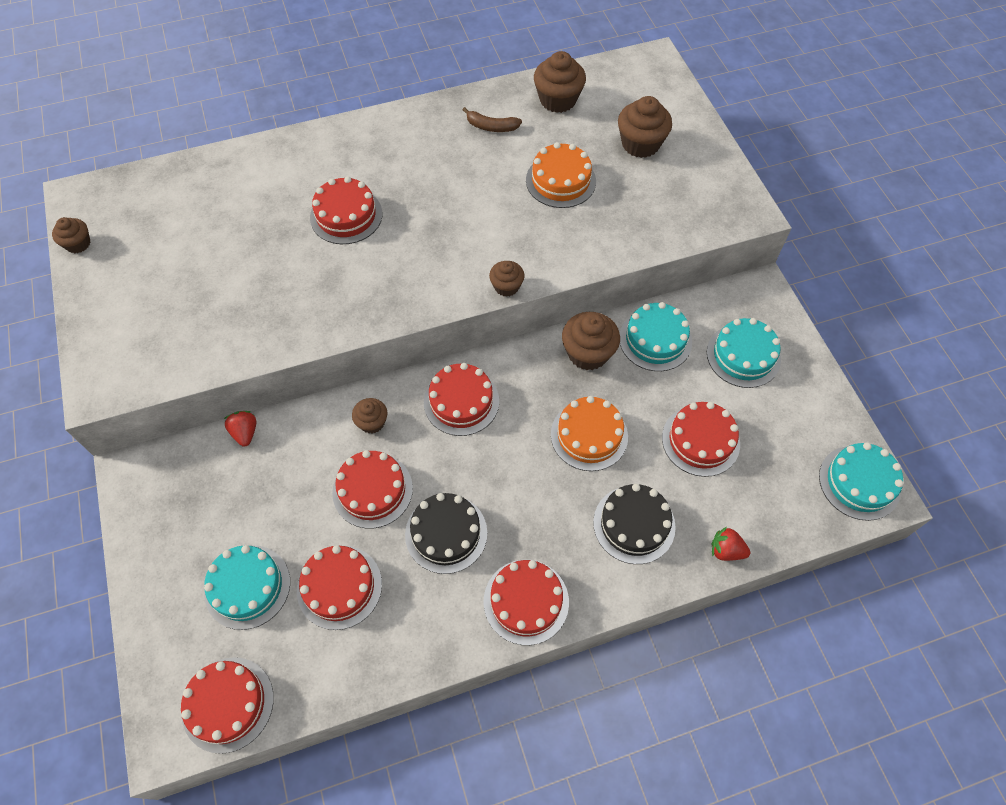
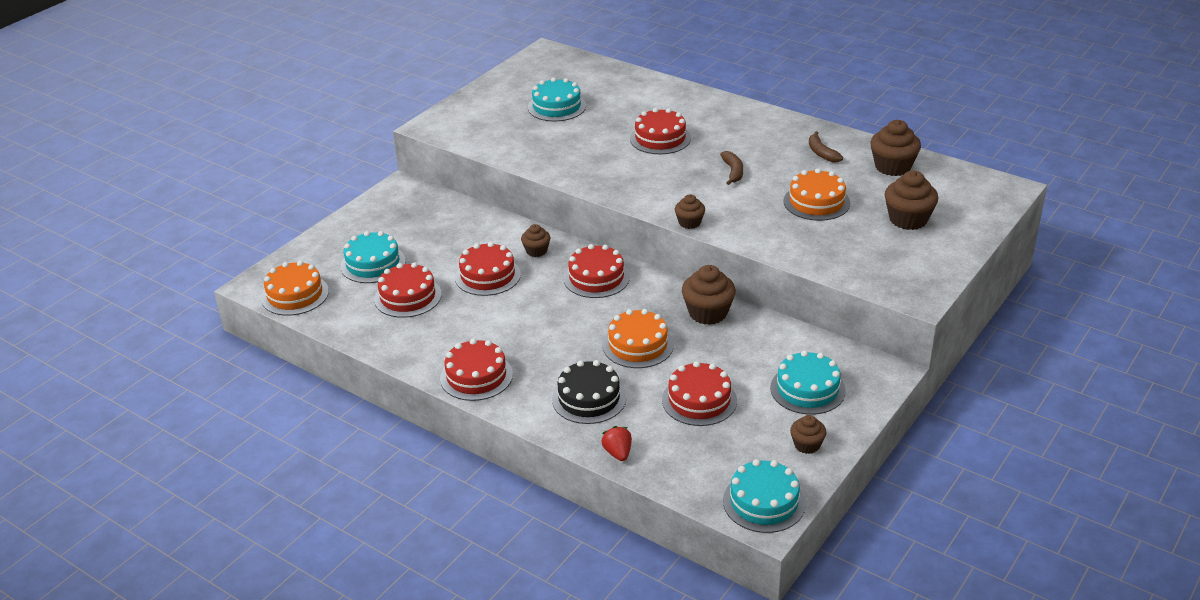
camera: 55 degrees right, 25 degrees down
brown cupcake [52,217,90,253] -> brown cupcake moved to [790,415,827,454]
red cake [181,657,274,754] -> orange cake [261,261,329,316]
red strawberry [224,411,256,447] -> none
black cake [405,493,487,574] -> none
turquoise cake [620,302,692,371] -> turquoise cake moved to [528,77,586,122]
none -> brown banana [720,151,743,185]

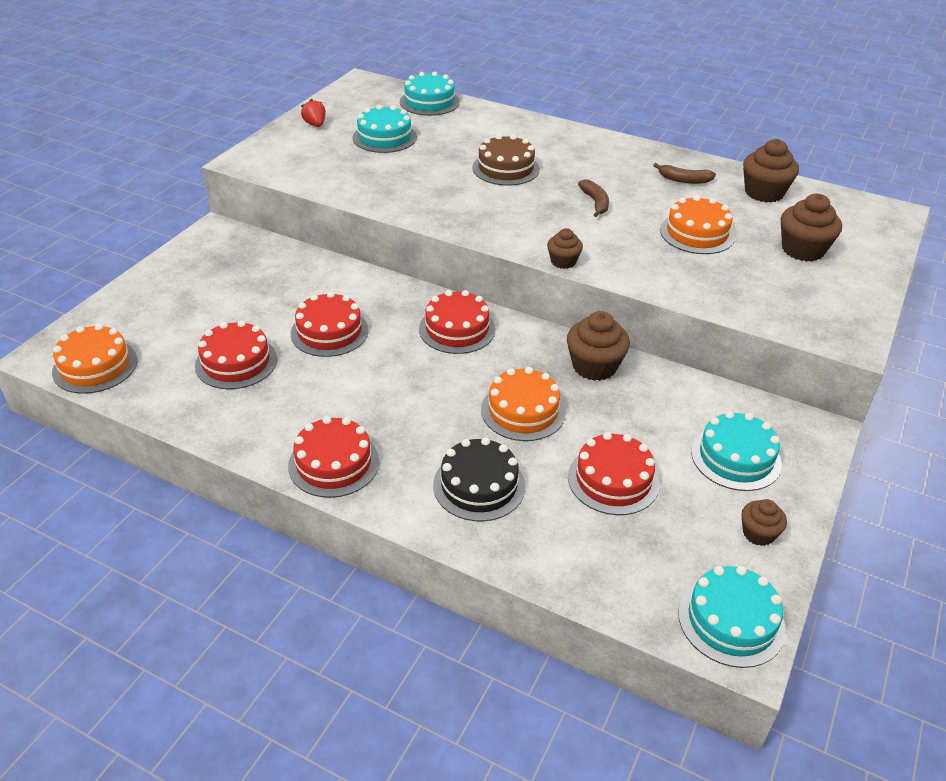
camera: 10 degrees left, 5 degrees up
turquoise cake [340,231,406,283] -> turquoise cake moved to [400,72,460,116]
brown cupcake [521,224,550,257] -> none
red strawberry [601,426,632,461] -> red strawberry moved to [301,99,326,127]
red cake [630,108,691,154] -> brown cake [473,134,540,186]
brown banana [809,131,843,162] -> brown banana turned 45 degrees counterclockwise [653,163,716,184]

